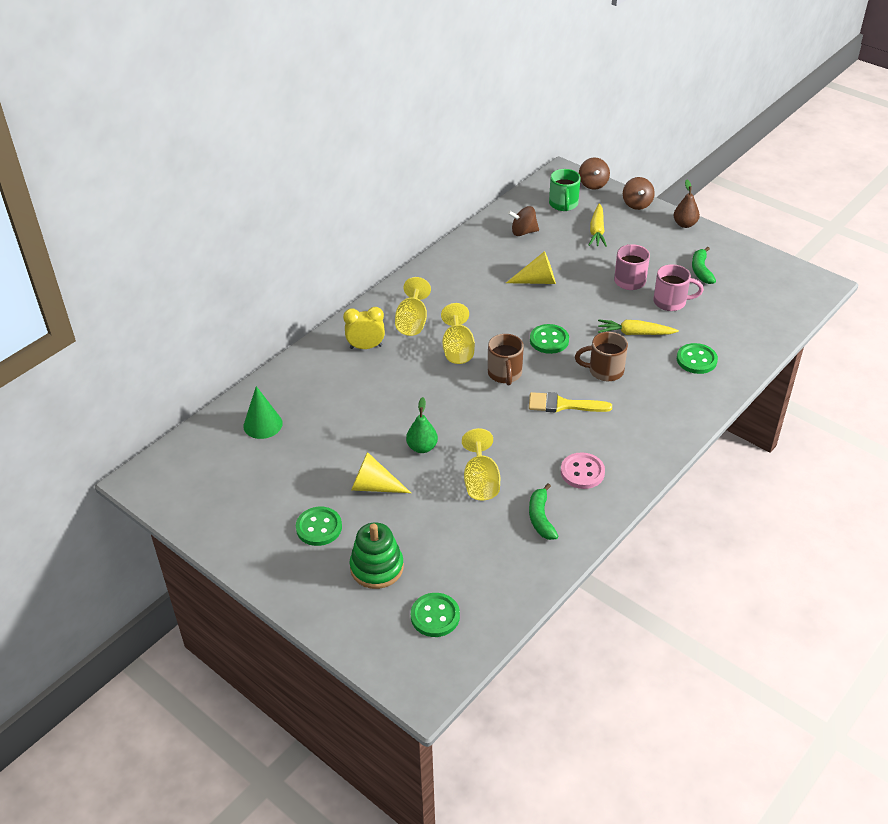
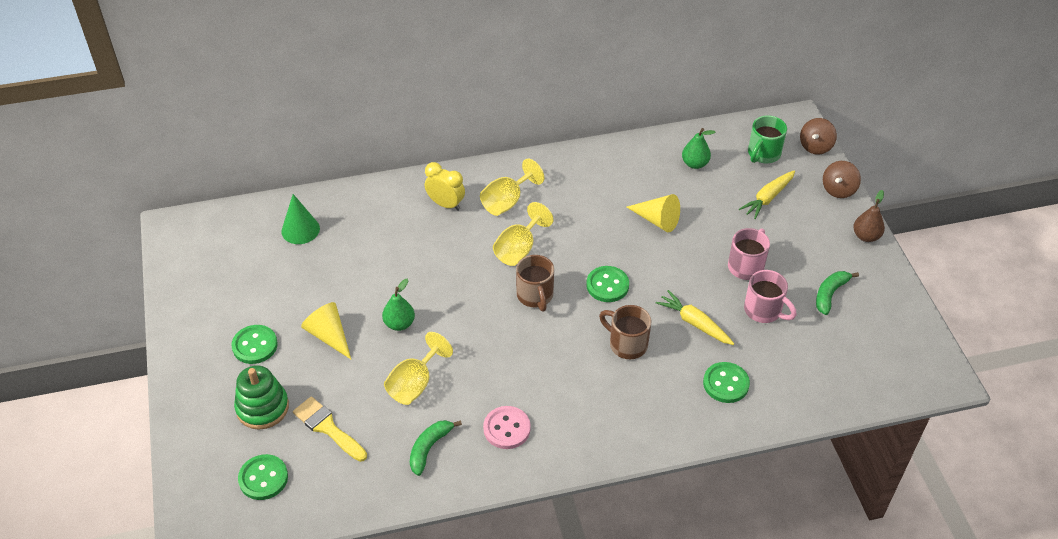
camera: 35 degrees right, 5 degrees up
brown mug [488,334,524,386] -> brown mug turned 45 degrees counterclockwise [516,255,554,312]
brown spinning top [508,206,539,236] -> green pear [682,128,716,169]
yellow brush [529,392,612,412] -> yellow brush moved to [293,396,367,462]

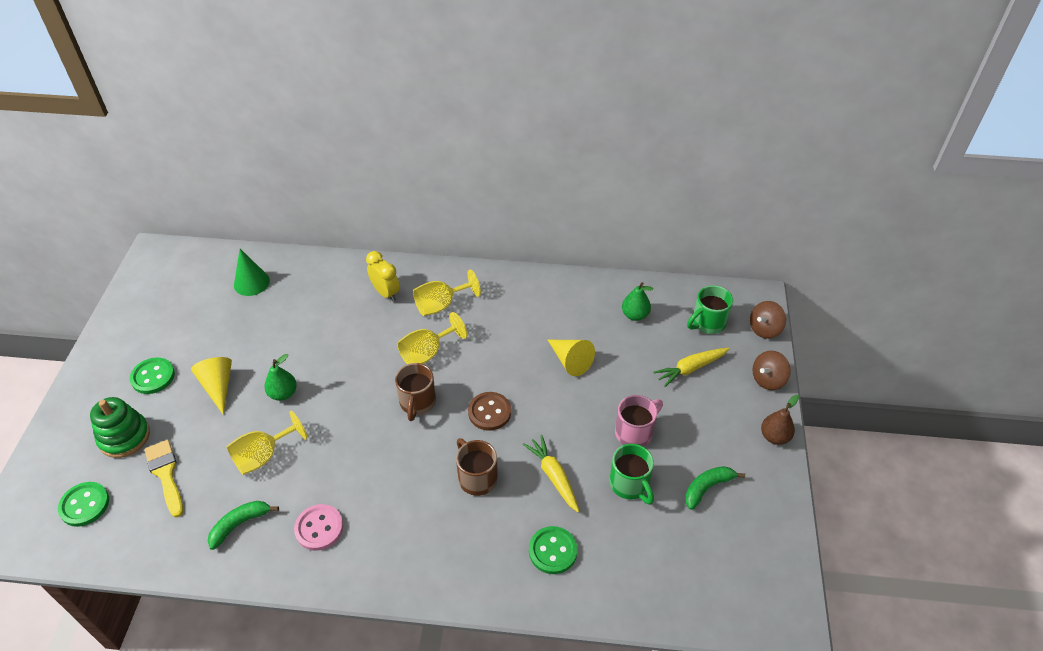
camera: 20 degrees right, 0 degrees up
green button [586,266,629,302] -> brown button [468,392,511,431]
pink mug [744,270,797,323] -> green mug [610,444,654,505]

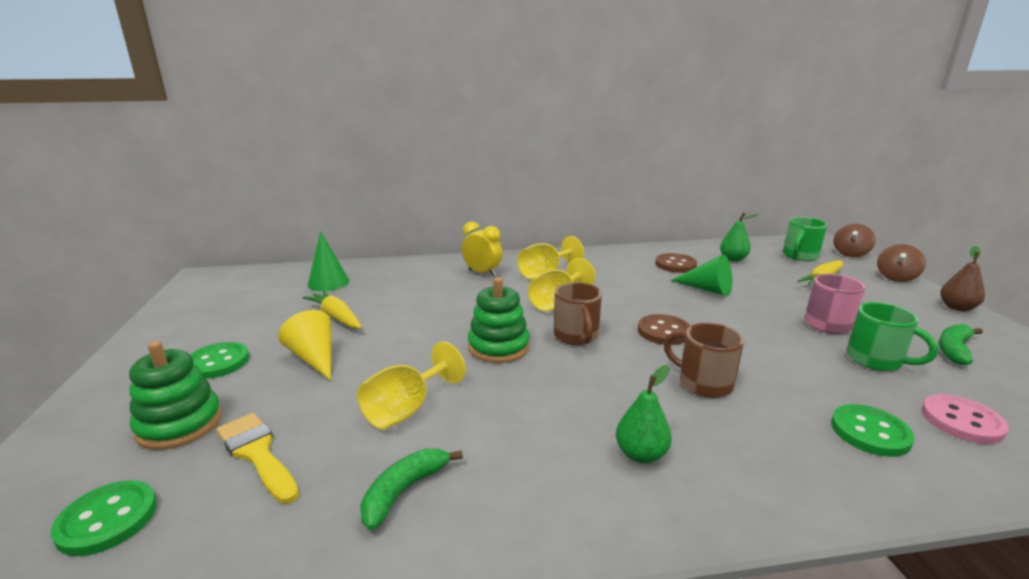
camera: 15 degrees left, 25 degrees down
green pear [264,354,297,401] -> green pear moved to [616,365,672,463]
pink button [294,504,343,551] -> pink button moved to [922,394,1009,444]
yellow carrot [523,435,579,512] -> yellow carrot moved to [303,290,362,329]
yellow cone [548,340,595,376] -> green cone [671,254,732,296]
none -> green stacking toy [468,277,530,363]
none -> brown button [655,253,697,273]

